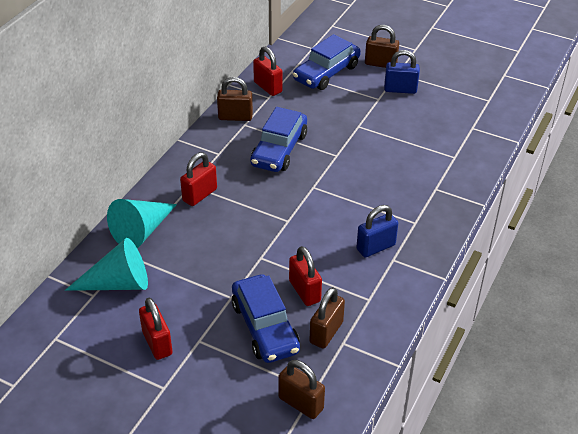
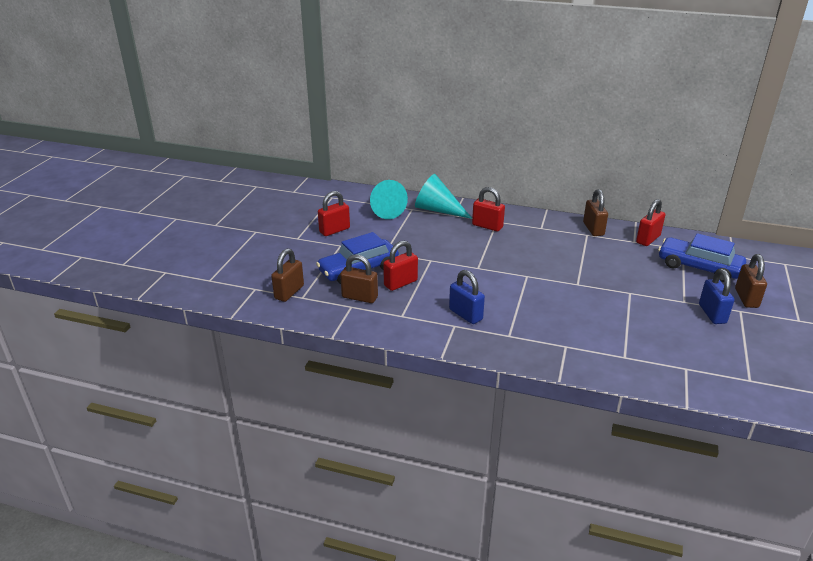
camera: 80 degrees right, 10 degrees down
blue car [250,107,307,172] -> none

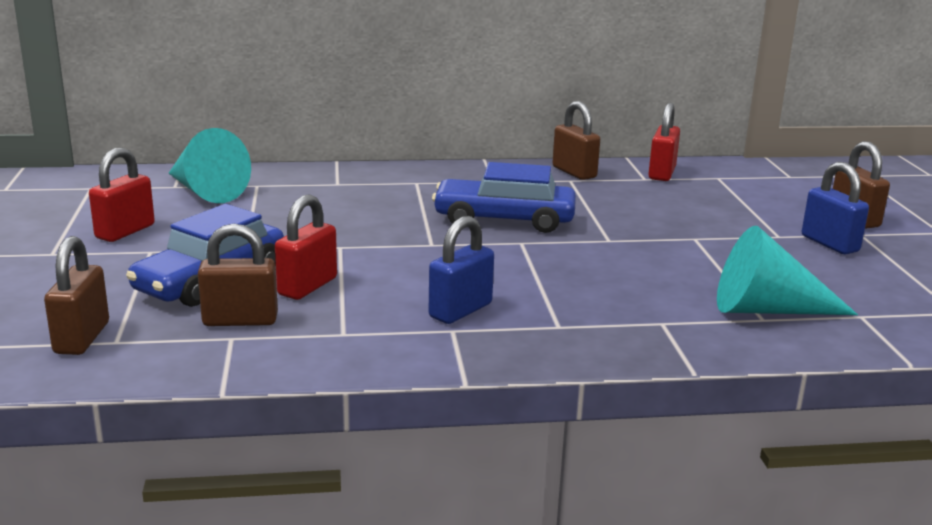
camera: 25 degrees left, 10 degrees down
turquoise cone [415,174,472,219] -> turquoise cone moved to [717,226,858,315]
blue padlock [449,270,485,324] -> blue padlock turned 75 degrees counterclockwise [428,216,494,324]
red padlock [472,187,505,231] -> none
blue car [658,233,746,282] -> blue car moved to [432,162,576,233]

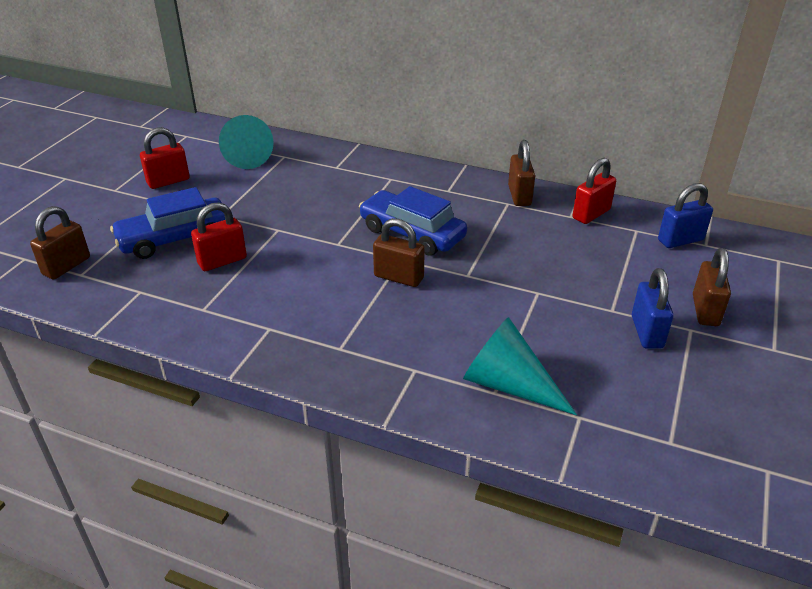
camera: 30 degrees right, 15 degrees up
brown padlock [198,224,278,326] -> brown padlock moved to [373,218,425,287]
blue padlock [428,216,494,324] -> blue padlock moved to [658,183,713,248]

